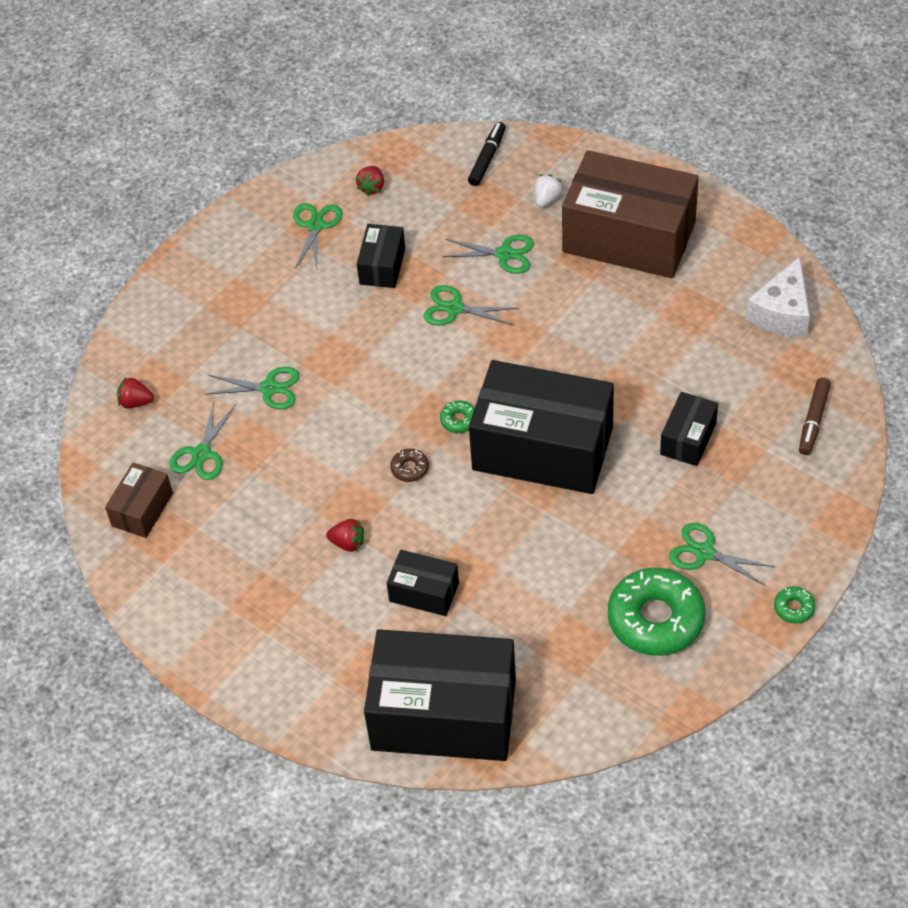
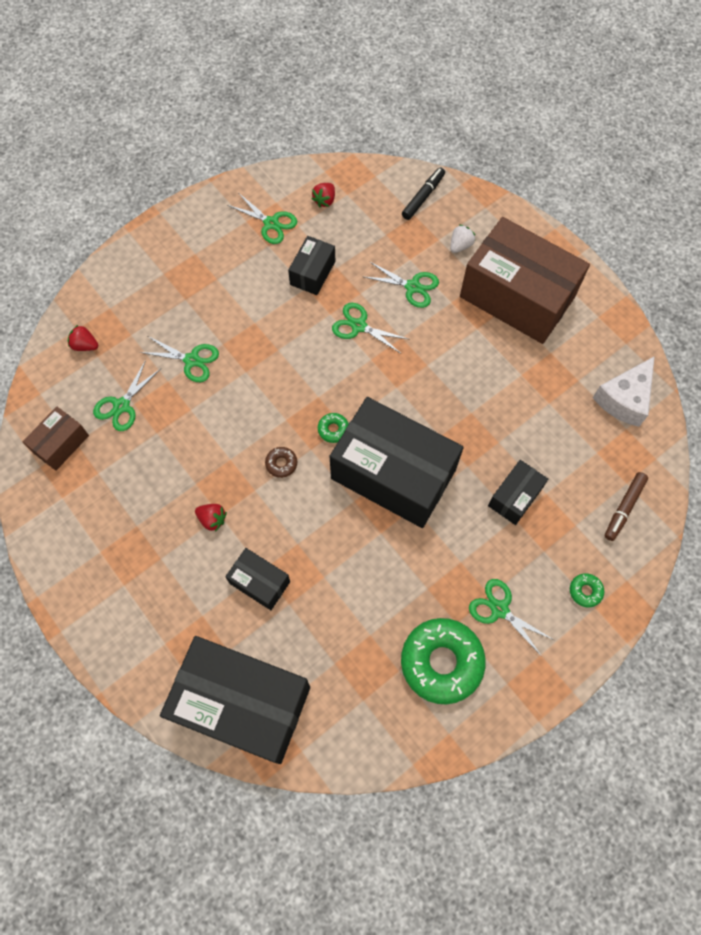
camera: 10 degrees right, 15 degrees up
green scissors [293,203,342,269] -> green scissors turned 105 degrees clockwise [227,193,297,244]
green donut [774,587,816,623] -> green donut moved to [570,573,604,607]

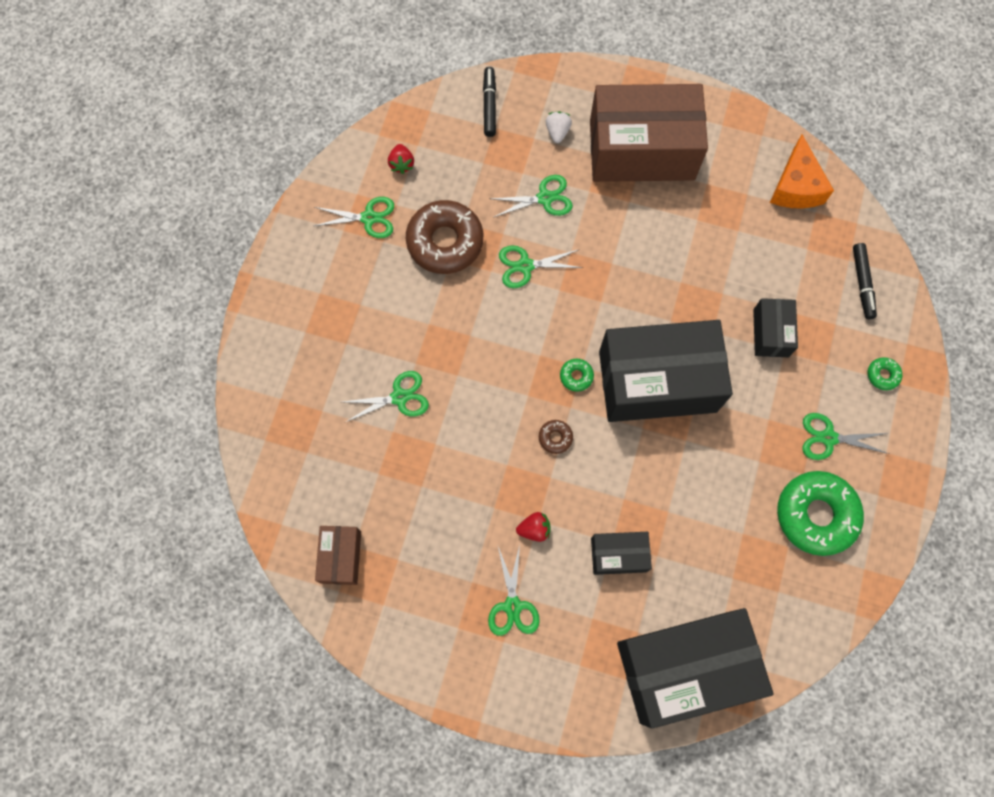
camera: 35 degrees left, 5 degrees up
red strawberry [68,325,98,351] -> none
green scissors [93,360,160,431] -> green scissors moved to [488,545,540,636]
black box [288,236,335,295] -> brown donut [406,200,483,274]
white cheese [593,356,655,427] -> orange cheese [770,134,834,209]
brown marker [605,472,648,541] -> black marker [853,243,877,319]

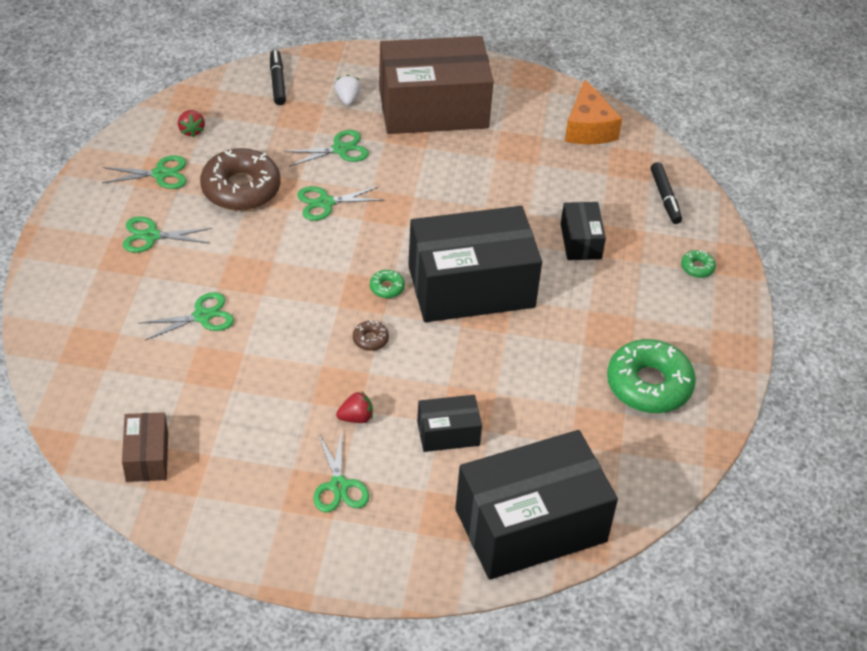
camera: 10 degrees left, 25 degrees down
green scissors [803,413,889,460] -> green scissors moved to [123,217,212,253]

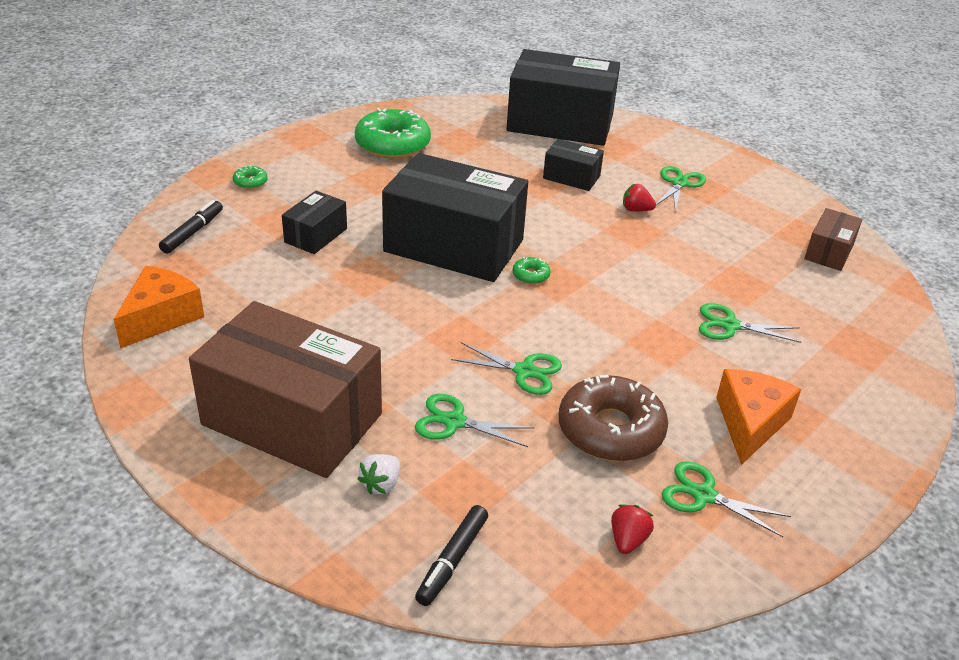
camera: 145 degrees left, 10 degrees down
green scissors [123,217,212,253] -> orange cheese [716,369,801,465]
brown donut [353,320,389,351] -> none

